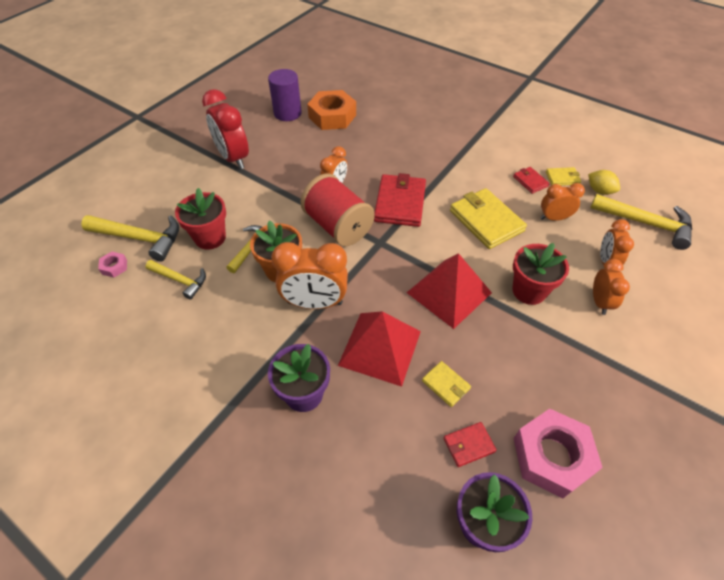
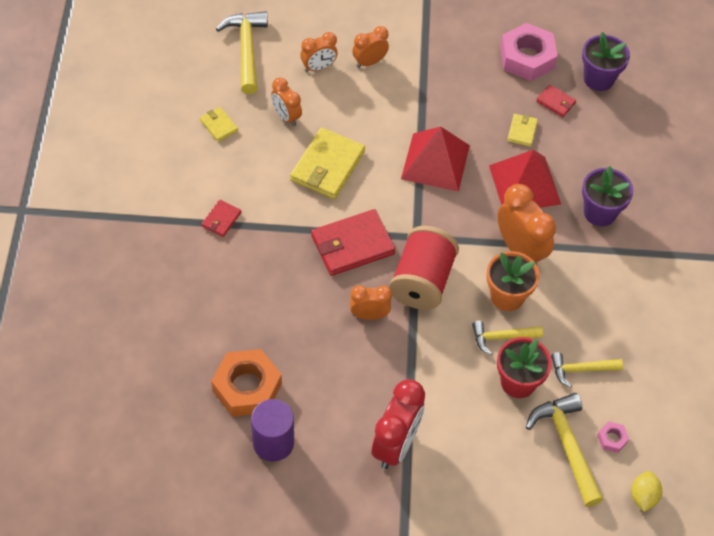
camera: 125 degrees left, 5 degrees up
yellow hammer [146,260,206,300] -> yellow hammer turned 90 degrees counterclockwise [551,352,623,387]
red wallet [513,167,550,194] -> red wallet moved to [201,199,241,237]
red flower pot [513,243,569,305] -> none
yellow lemon [588,170,620,195] -> yellow lemon moved to [631,471,662,512]

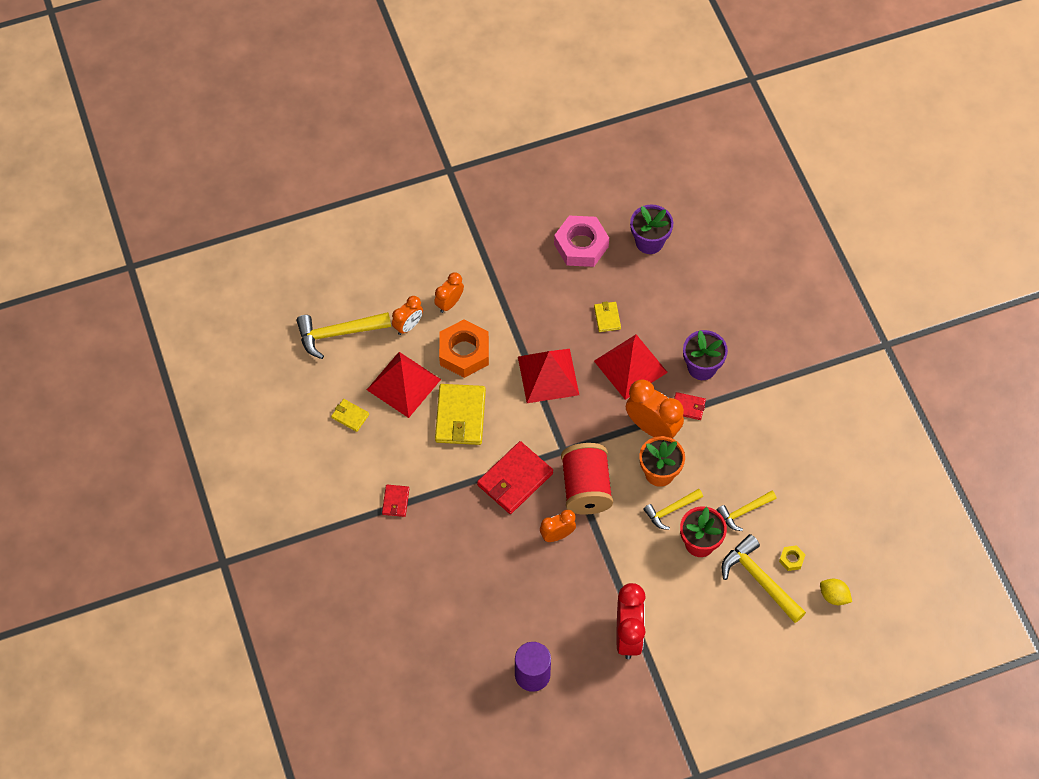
camera: 20 degrees left, 5 degrees up
orange nut [211,349,282,417] -> orange nut moved to [439,319,489,378]
yellow hammer [216,11,268,94] -> yellow hammer turned 75 degrees counterclockwise [296,312,391,359]
orange clock [271,77,302,126] -> red pyramid [367,352,441,418]
red wallet [536,84,576,117] -> red wallet moved to [674,392,706,420]
pink nut [597,422,629,453] -> yellow nut [779,545,805,571]
yellow lemon [631,471,662,512] -> yellow lemon turned 45 degrees counterclockwise [820,579,852,605]

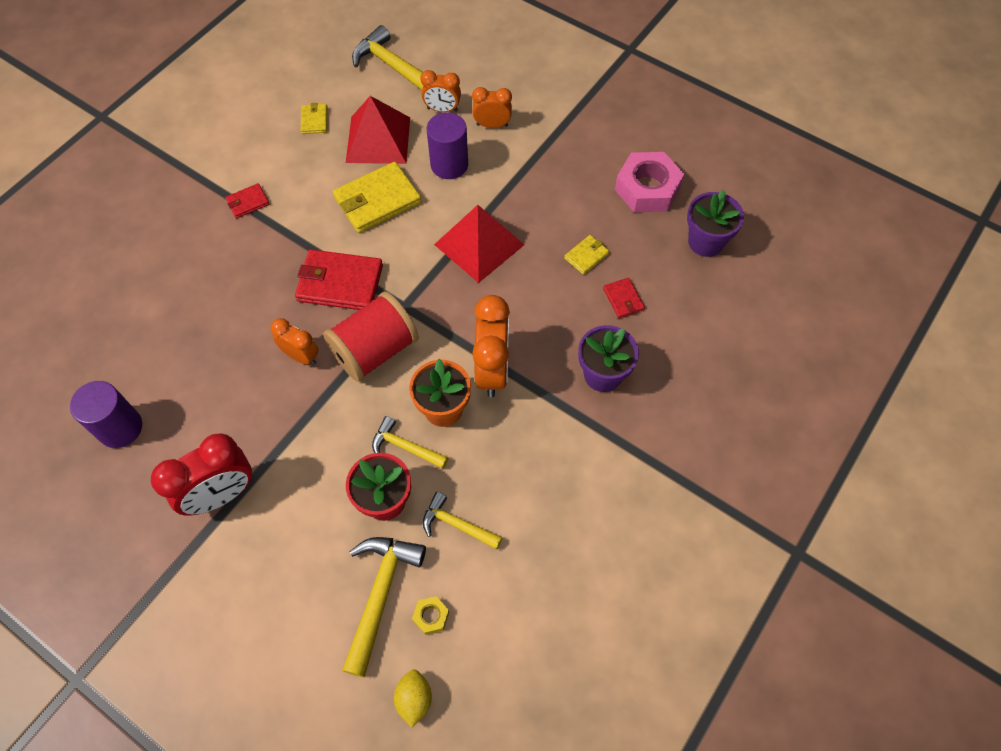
camera: 55 degrees right, 0 degrees up
orange nut [439,319,489,378] -> purple cylinder [427,112,468,179]
red pyramid [594,334,668,400] -> none
red wallet [674,392,706,420] -> red wallet moved to [603,278,645,319]

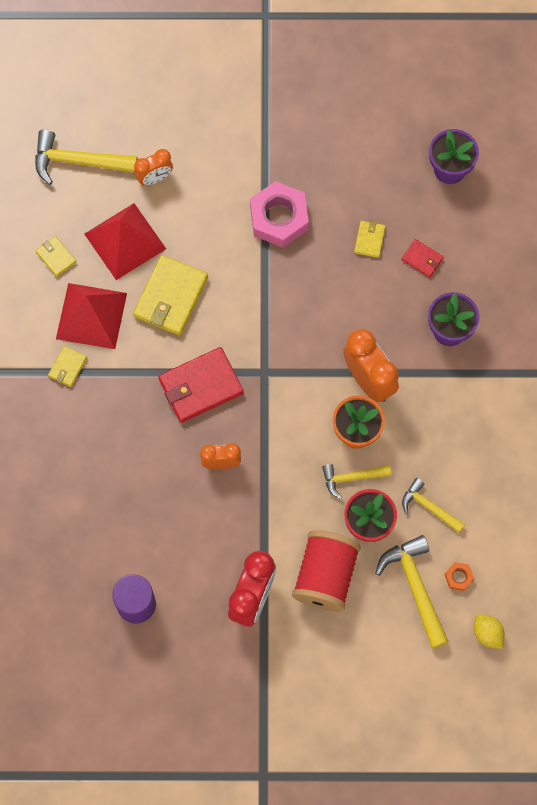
camera: 35 degrees left, 10 degrees up
red wallet [225,183,269,218] -> yellow wallet [48,346,87,387]
red spool [323,292,419,382] -> red spool moved to [292,530,361,611]
yellow nut [412,596,449,635] -> orange nut [445,562,474,591]
yellow hammer [423,492,503,549] -> yellow hammer turned 45 degrees clockwise [402,478,465,533]
purple cylinder [427,112,468,179] -> none
red pyramid [434,205,524,283] -> red pyramid moved to [56,283,127,349]
orange clock [472,87,512,128] -> none
pink nut [615,152,684,212] -> pink nut moved to [250,181,309,247]

